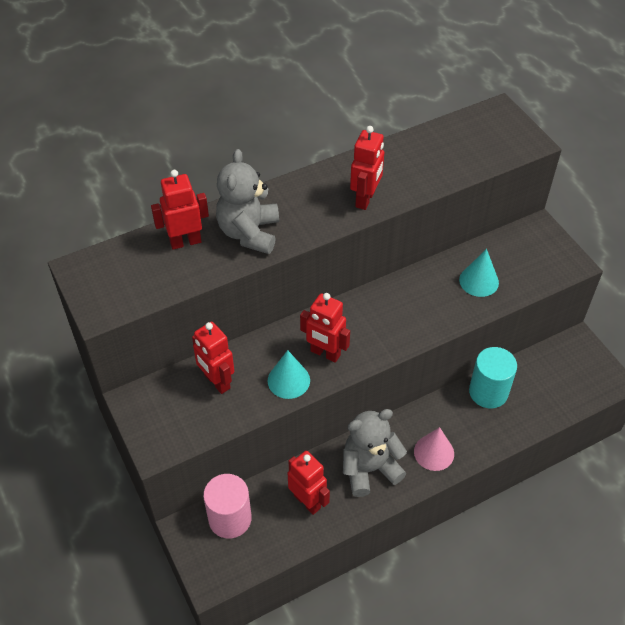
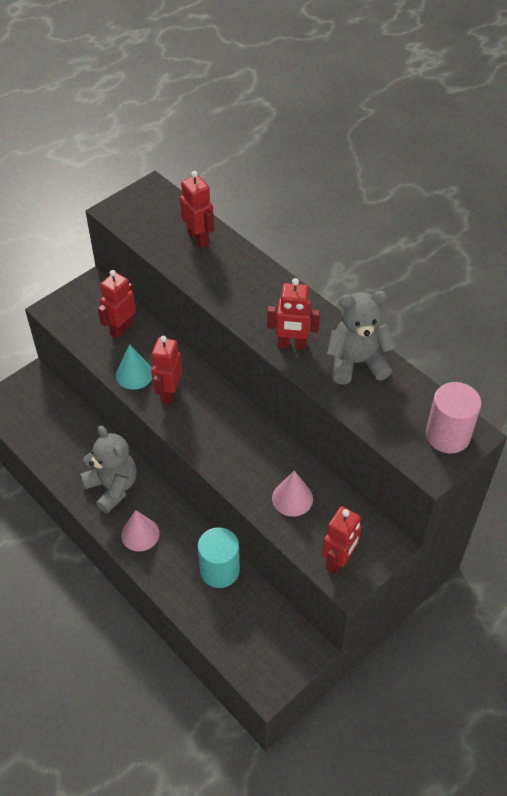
camera: 75 degrees right, 0 degrees up
pink cylinder [203,474,252,538] -> pink cylinder moved to [426,382,481,453]
grey teddy bear [216,149,279,254] -> grey teddy bear moved to [327,291,396,385]
red robot [288,451,330,515] -> red robot moved to [322,506,361,575]
turquoise cone [459,249,499,297] -> pink cone [272,471,313,516]

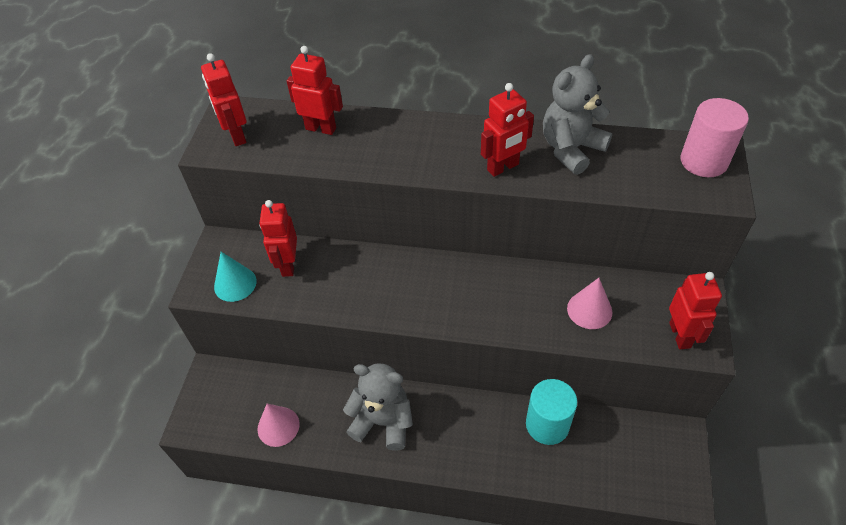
camera: 35 degrees left, 0 degrees up
turquoise cone [116,344,152,390] -> turquoise cone moved to [214,252,257,302]
pink cone [121,510,160,552] -> pink cone moved to [258,404,300,447]
red robot [151,336,182,404] -> red robot moved to [201,53,247,146]

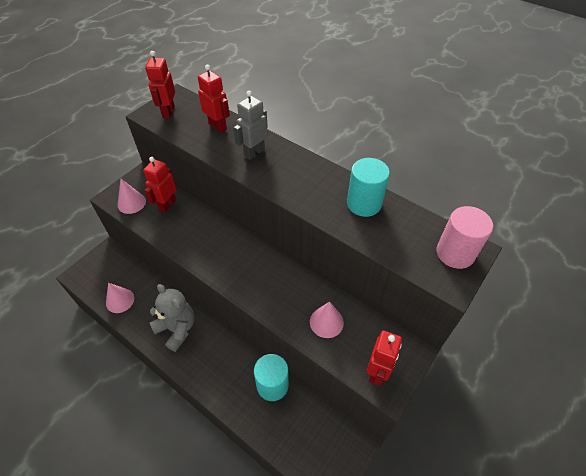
camera: 25 degrees right, 0 degrees up
turquoise cone [214,252,257,302] -> pink cone [117,179,146,214]
red robot [481,83,534,177] -> none
grey teddy bear [543,54,612,175] -> turquoise cylinder [347,158,390,217]
none -> grey robot [233,91,268,160]

